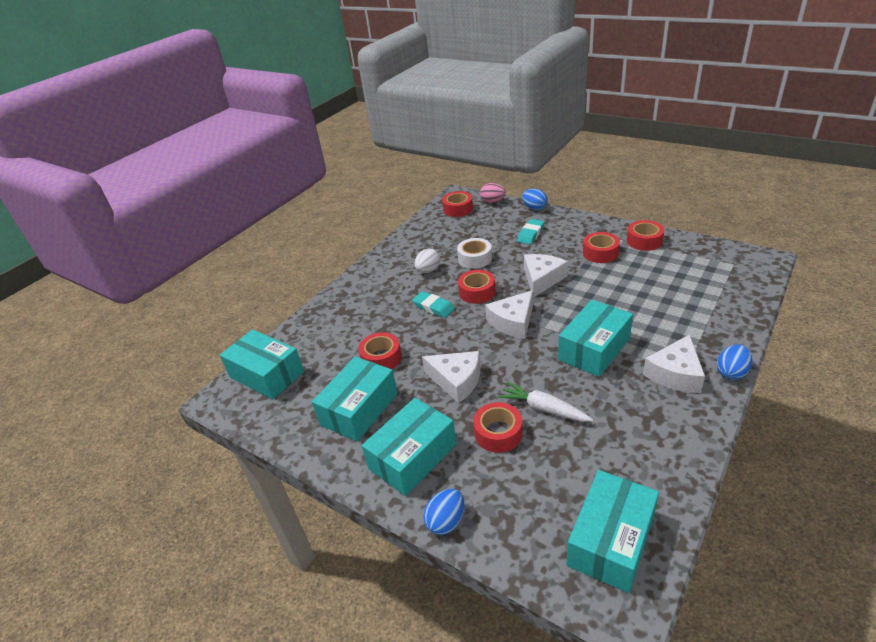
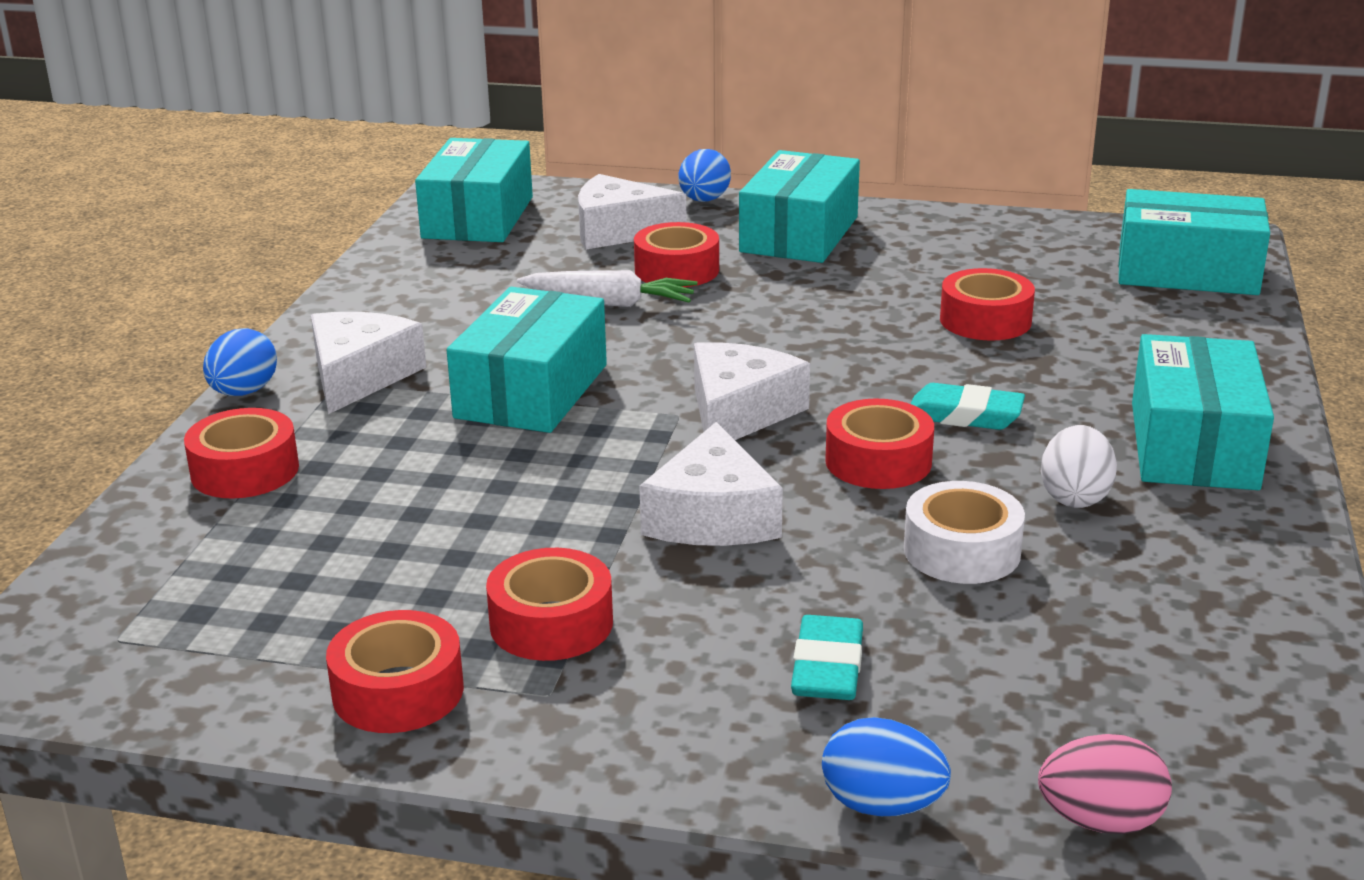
camera: 155 degrees right, 10 degrees down
turquoise box [312,356,398,442] -> turquoise box moved to [1132,334,1274,490]
white cheese [422,351,480,403] -> white cheese moved to [578,174,687,250]
red tape [442,191,473,217] -> red tape moved to [184,408,299,498]

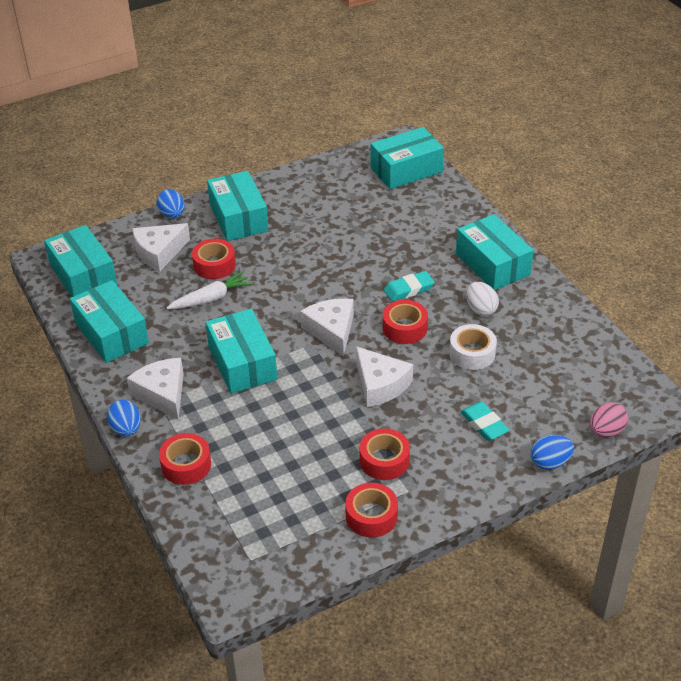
camera: 40 degrees left, 15 degrees up
red tape [940,268,1035,340] -> none
none -> turquoise box [70,280,149,363]

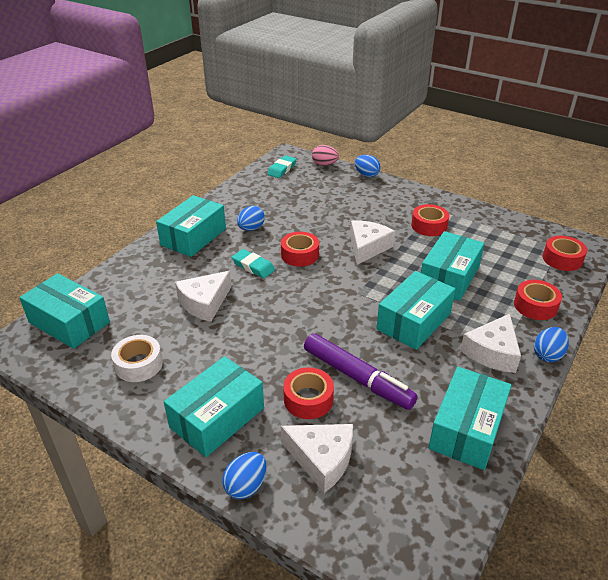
camera: 120 degrees left, 5 degrees down
turquoise box [44,225,117,297] -> turquoise box moved to [421,231,485,301]
white carrot [167,271,253,309] -> purple marker [304,333,418,410]
white cheese [300,298,354,356] -> white cheese moved to [175,271,231,322]
red tape [345,483,398,538] -> red tape moved to [543,236,587,271]
white tape [449,324,497,370] -> white tape moved to [111,335,163,382]
turquoise eraser [460,402,510,441] -> turquoise eraser moved to [267,155,296,178]
white egg [467,282,499,316] -> blue egg [237,206,265,231]

